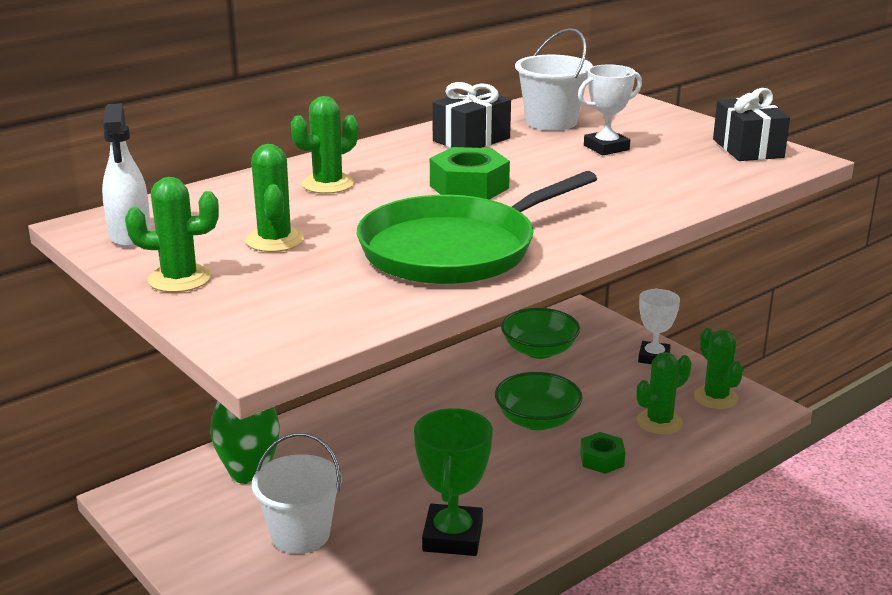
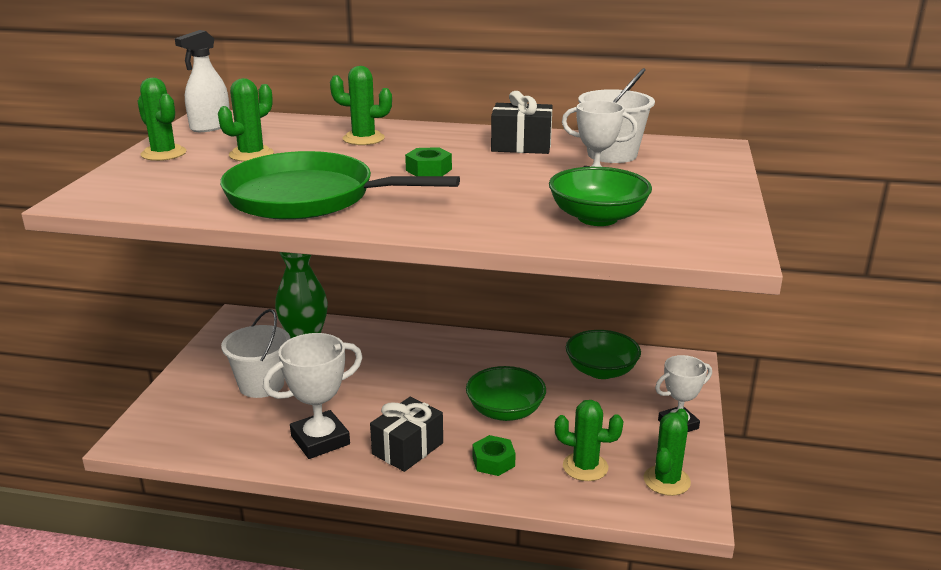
camera: 50 degrees right, 0 degrees up
green trophy [414,408,493,556] -> white trophy [263,333,363,459]
green nut [430,147,510,200] -> green nut [405,147,452,176], size x0.66
black gift [713,88,790,161] -> black gift moved to [370,397,443,472]
none -> green bowl [549,167,652,226]

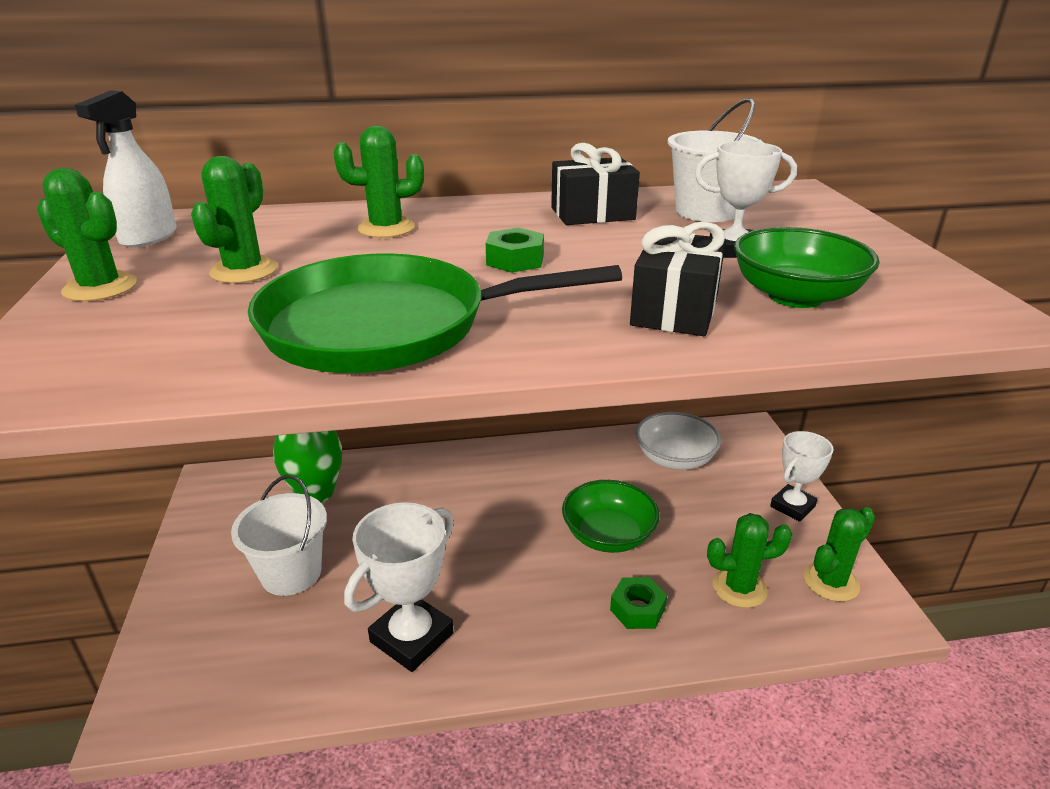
camera: 20 degrees left, 5 degrees up
black gift [370,397,443,472] -> black gift moved to [630,222,726,336]
green bowl [566,330,641,379] -> white bowl [636,412,721,470]
green cactus [644,409,691,496] -> green cactus turned 45 degrees clockwise [804,507,875,602]

